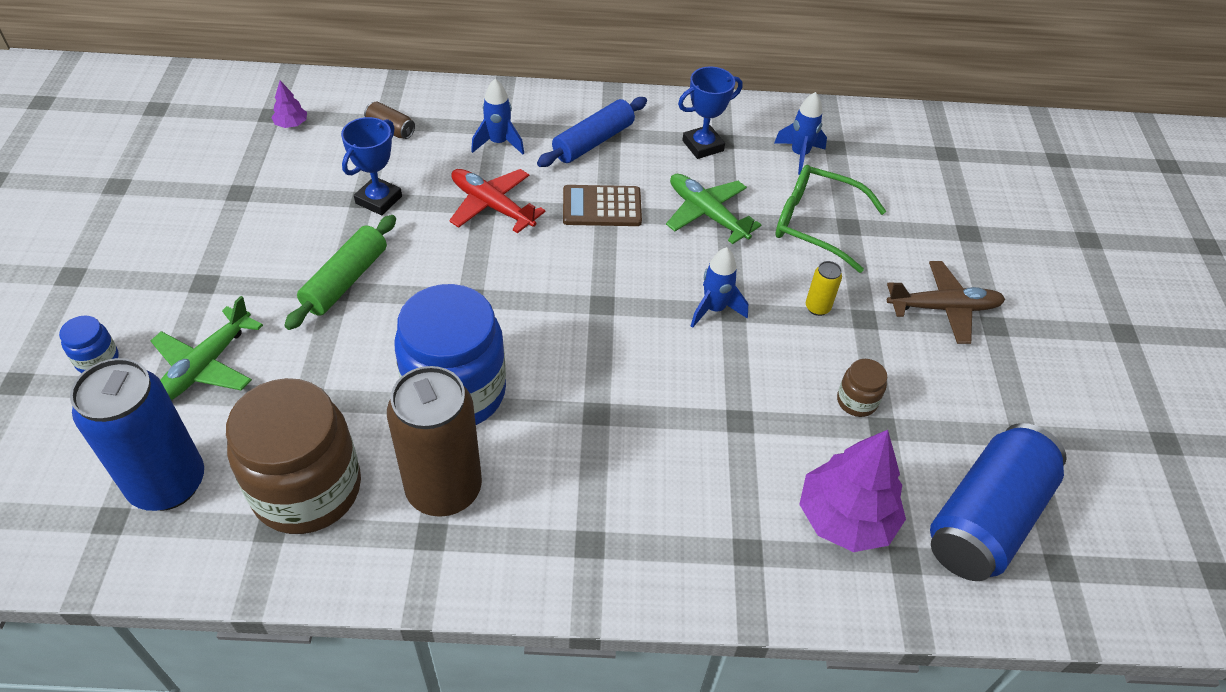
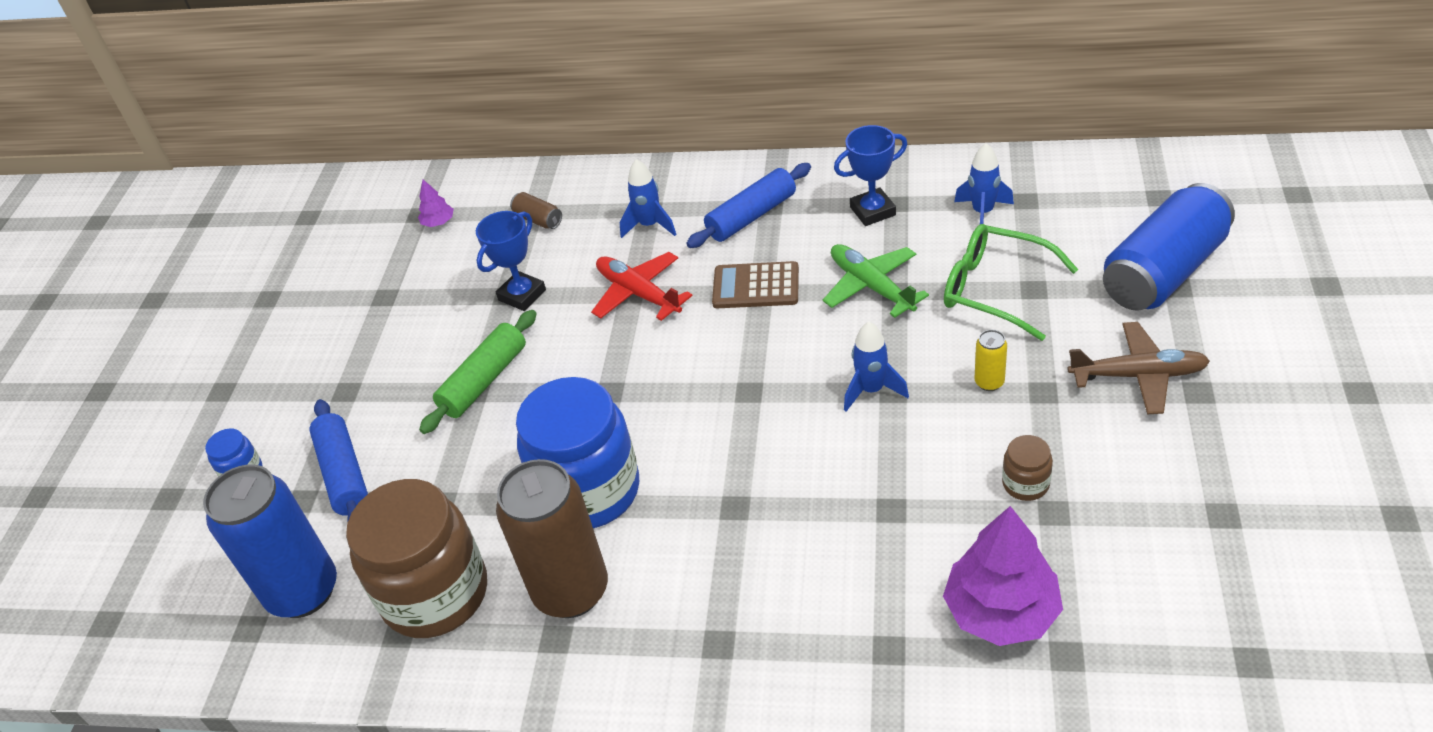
camera: 15 degrees right, 5 degrees down
green plane [151,296,263,400] -> blue rolling pin [309,399,368,522]
blue can [930,423,1066,581] -> blue can moved to [1103,183,1235,311]

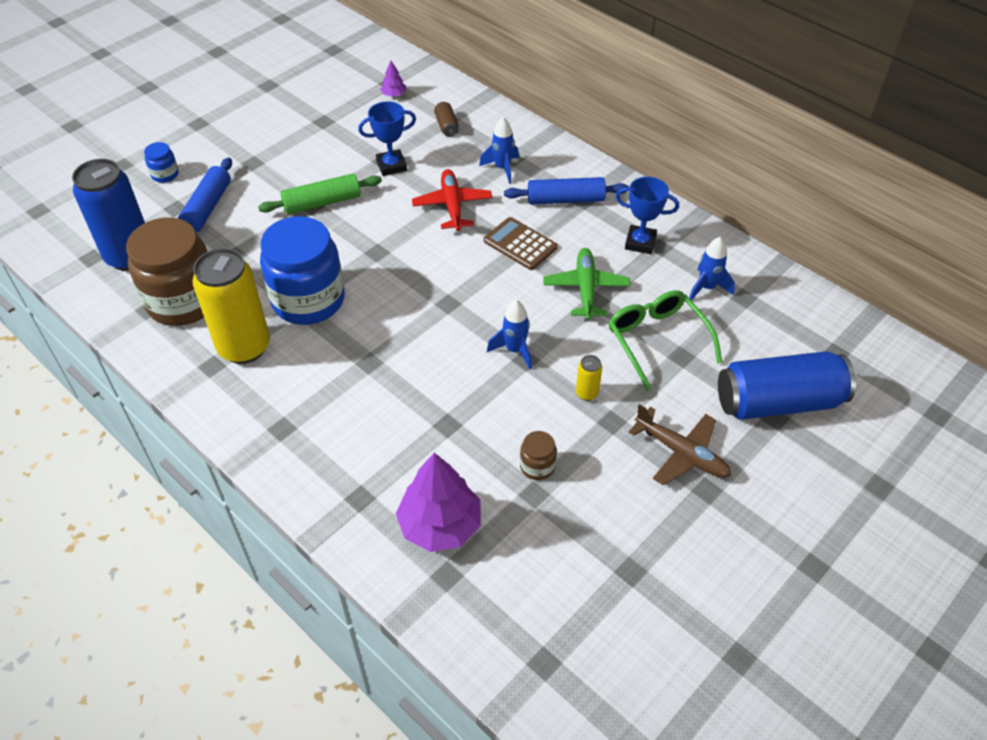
camera: 30 degrees right, 5 degrees up
brown can [496,459,608,618] -> yellow can [192,248,270,364]

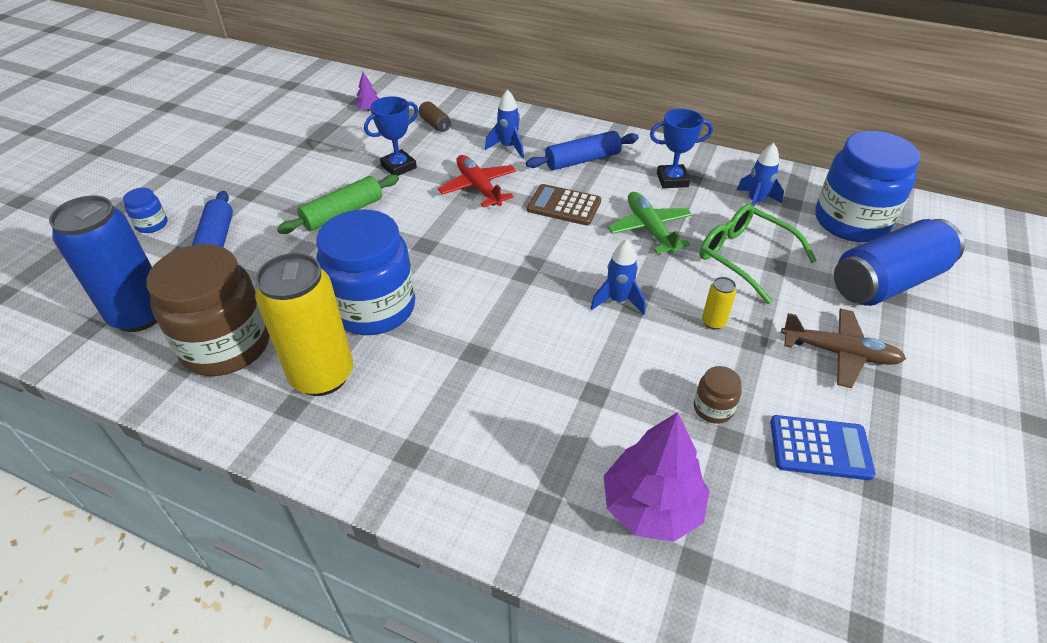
camera: 20 degrees left, 5 degrees down
none -> blue calculator [770,415,875,480]
none -> blue jar [815,131,920,242]

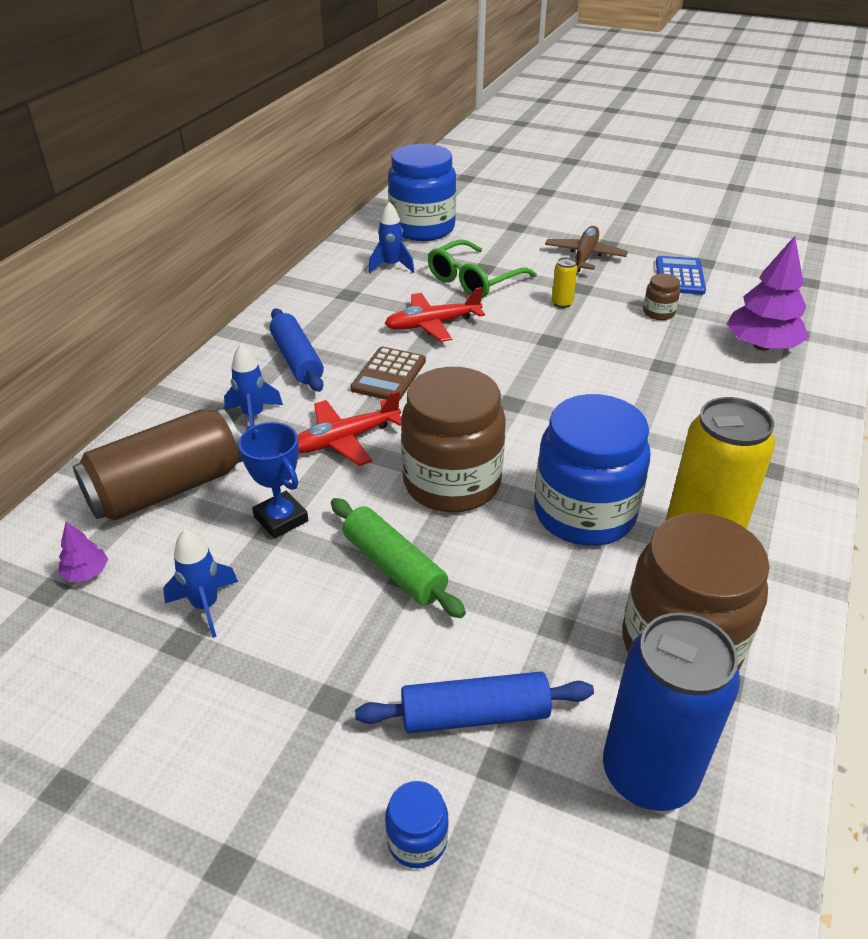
camera: 90 degrees left, 5 degrees down
brown can [419,101,451,132] -> brown can [73,408,243,521], size x2.44
blue rocket [590,239,646,315] -> blue rocket moved to [163,529,238,638]
green plane [608,192,692,254] -> red plane [384,287,485,342]
blue trophy [650,109,713,188] -> none
blue can [834,219,965,306] -> none
none -> brown jar [401,367,506,512]

